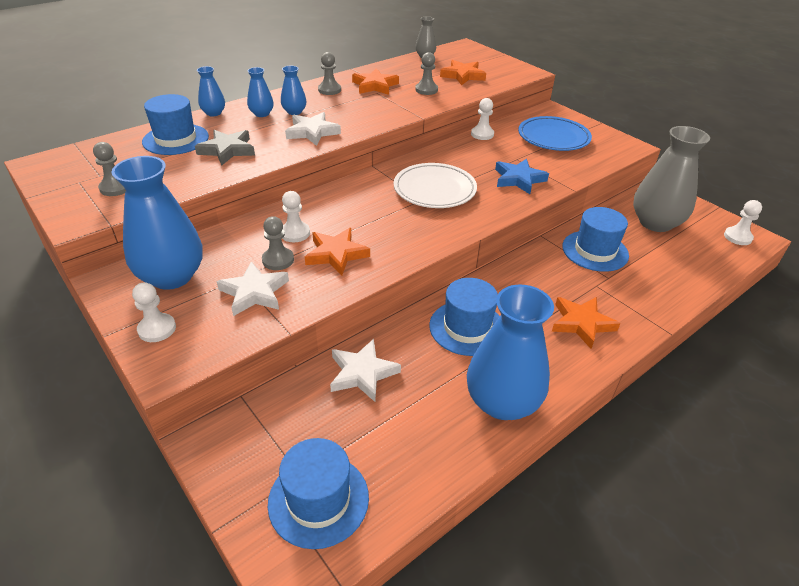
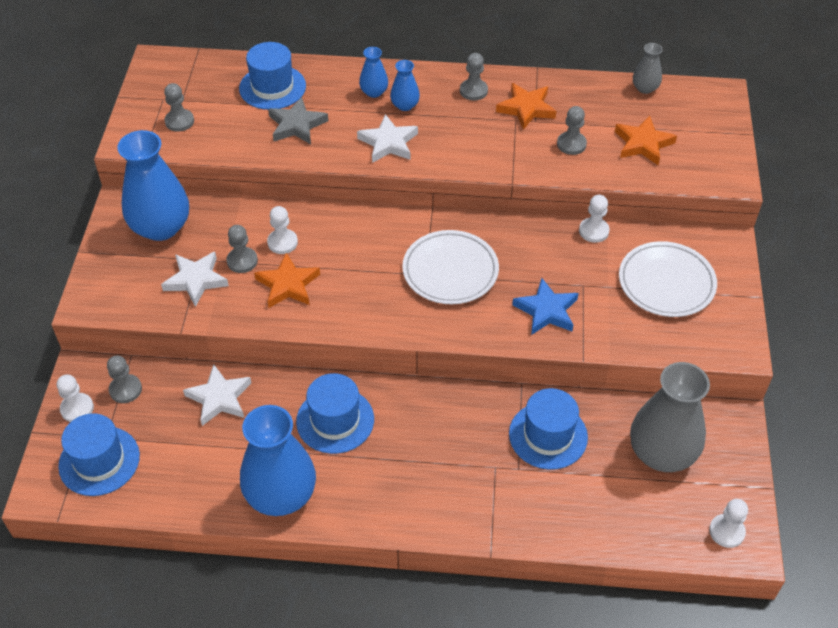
camera: 45 degrees right, 10 degrees up
white pawn [132,282,176,342] -> white pawn moved to [57,375,94,422]
blue vase [197,66,225,116] -> none
blue plate [518,116,592,151] -> white plate [619,241,717,317]
orange star [552,297,620,349] -> none
none -> grey pawn [107,356,142,403]

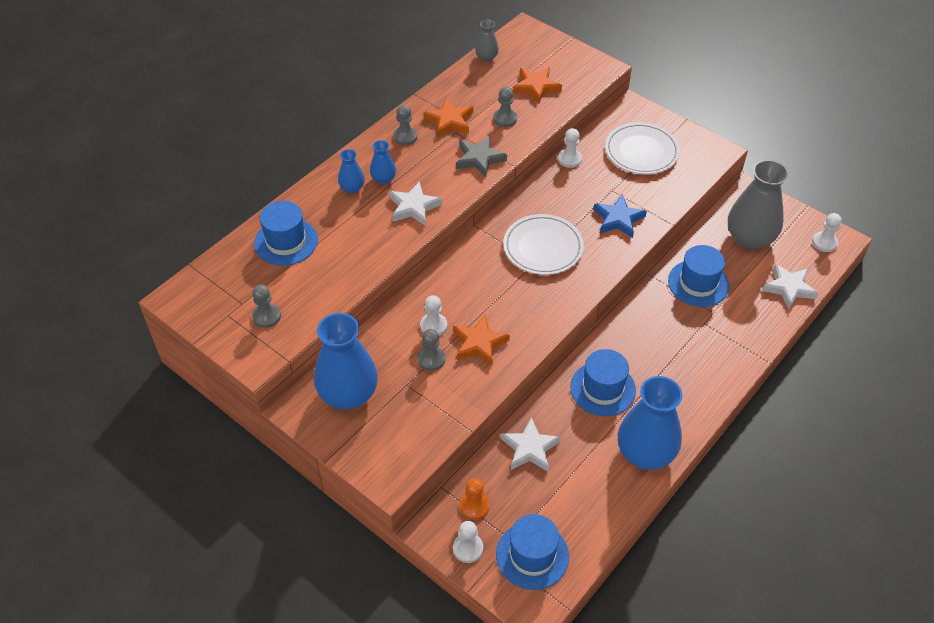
camera: 55 degrees left, 0 degrees up
grey pawn [107,356,142,403] -> orange pawn [460,478,489,520]
white star [161,252,229,307] -> white star moved to [762,264,819,309]
grey star [268,97,328,144] -> grey star moved to [456,136,507,178]

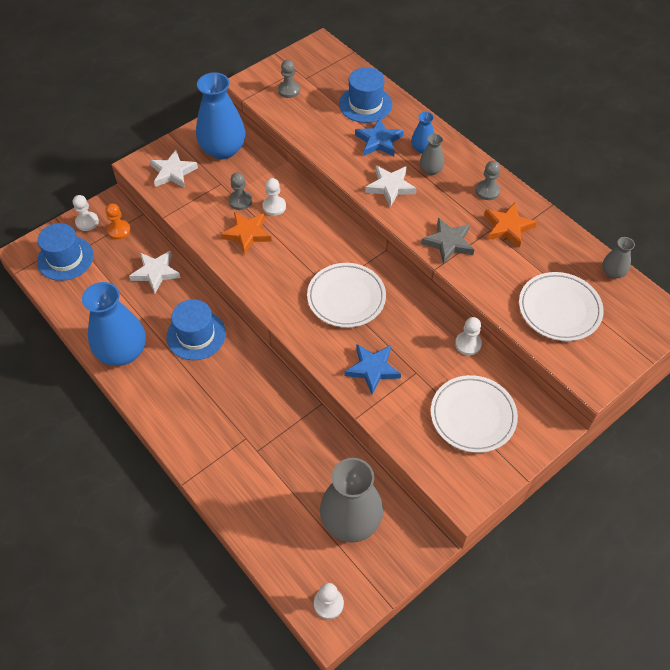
camera: 100 degrees right, 5 degrees up
blue vase [370,140,396,184] -> grey vase [420,134,444,175]
grey pawn [493,87,517,127] -> none
orange star [513,67,562,104] -> white plate [519,272,604,341]
blue hat [668,245,729,307] -> none
white star [762,264,819,309] -> white star moved to [150,150,198,188]
none -> blue star [355,118,404,156]

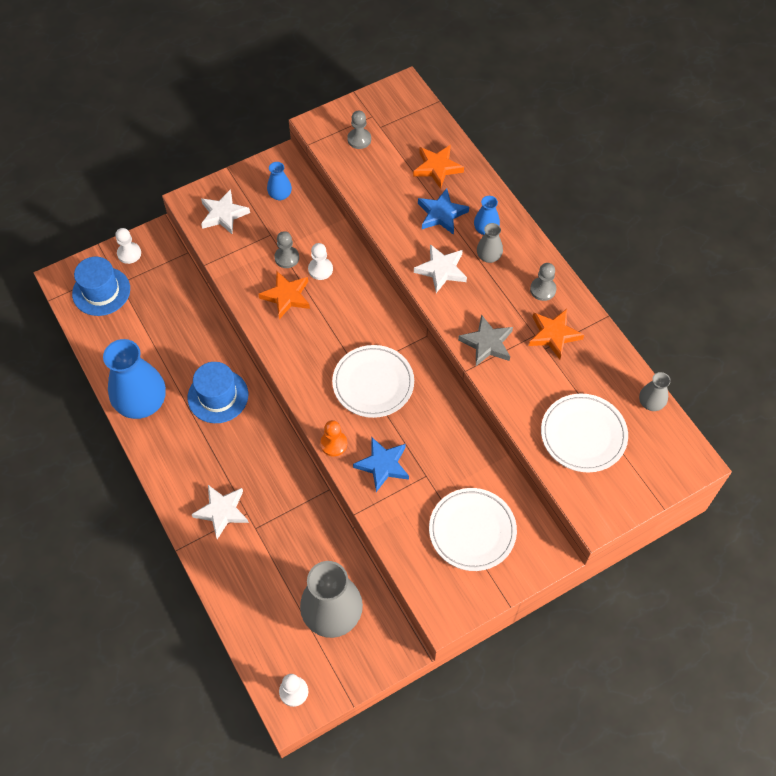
camera: 10 degrees right, 5 degrees up
orange pawn [106,203,131,240] -> orange pawn moved to [320,420,347,456]
white star [129,251,181,293] -> white star moved to [191,485,249,539]
blue vase [196,72,246,159] -> blue vase [267,162,292,200], size x0.47
blue hat [339,67,392,123] -> orange star [413,145,464,189]
white pawn [455,317,482,355] -> none

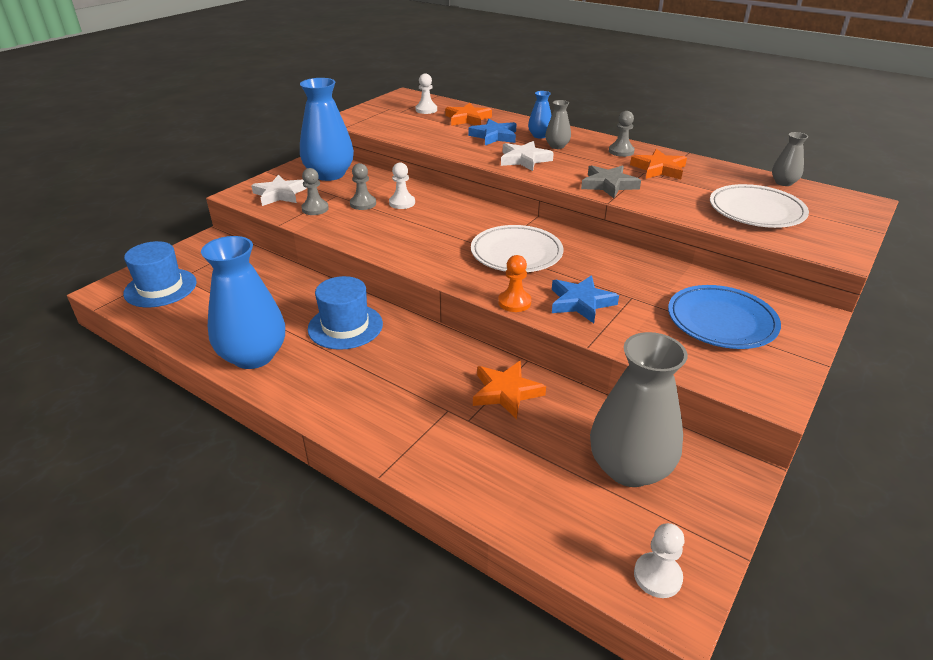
camera: 25 degrees left, 25 degrees down
white pawn [115,228,141,264] -> white pawn moved to [415,73,437,114]
white star [191,485,249,539] -> none
orange star [258,271,310,319] -> orange star moved to [473,361,546,419]
blue vase [267,162,292,200] -> blue vase [300,78,354,181], size x2.12
grey pawn [347,110,371,149] -> grey pawn moved to [301,168,329,215]
white plate [429,488,517,571] -> blue plate [668,285,781,349]

